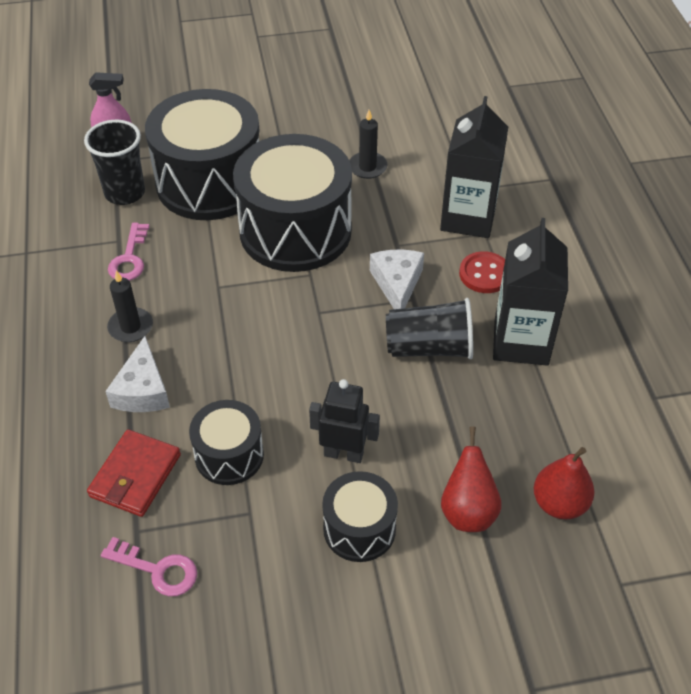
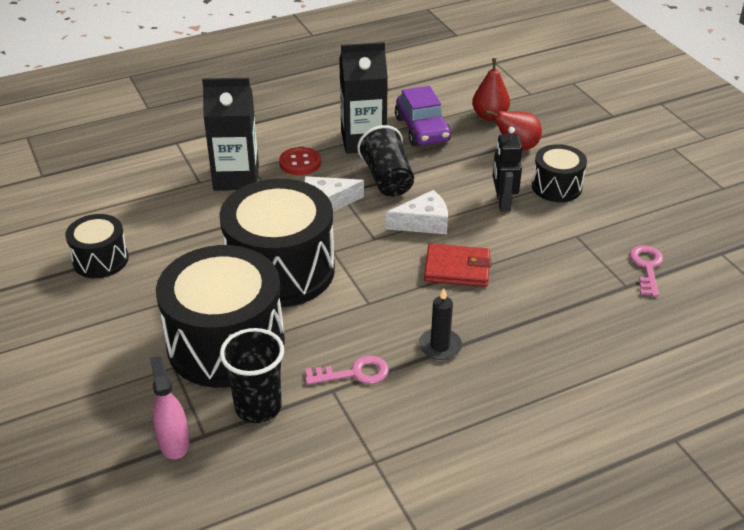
camera: 105 degrees left, 10 degrees down
red wallet [87,430,181,517] -> red wallet moved to [424,244,492,287]
white cheese [105,336,170,412] -> white cheese moved to [386,190,448,234]
black drum [189,400,264,485] -> black drum moved to [65,214,128,278]
black candle [349,110,387,179] -> none
none -> purple car [395,86,451,146]

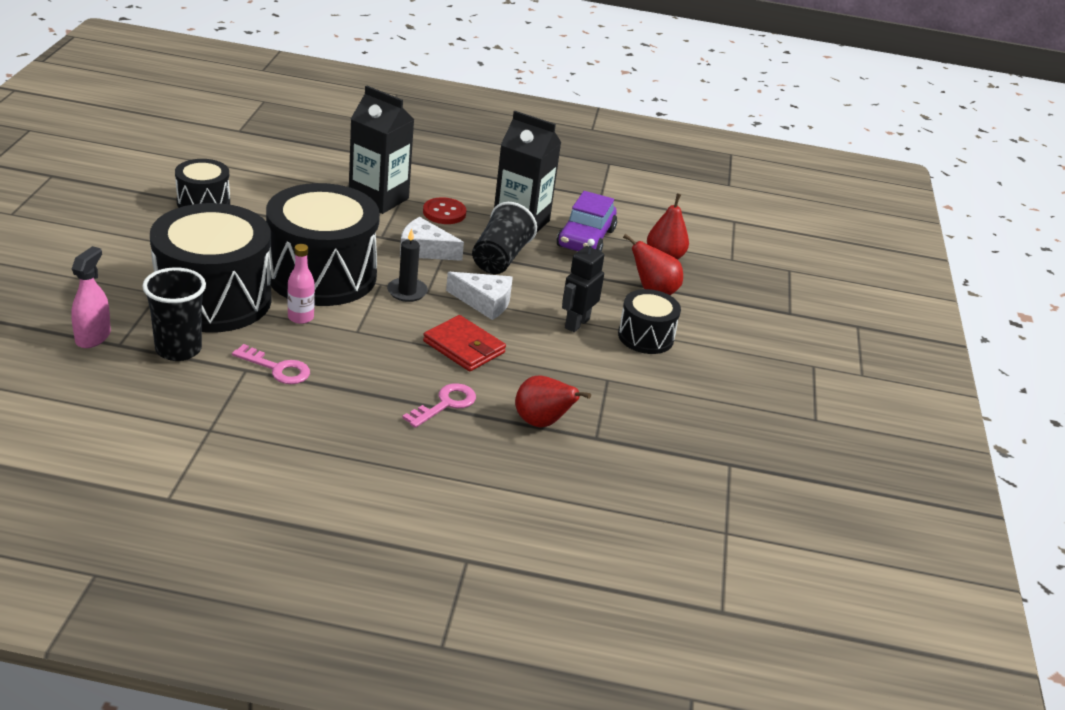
camera: 30 degrees right, 5 degrees down
black candle [419,288,462,360] -> black candle moved to [387,228,428,302]
pink key [630,245,663,297] -> pink key moved to [402,383,476,428]
none -> pink bottle [288,244,315,324]
none -> red pear [515,375,591,428]

